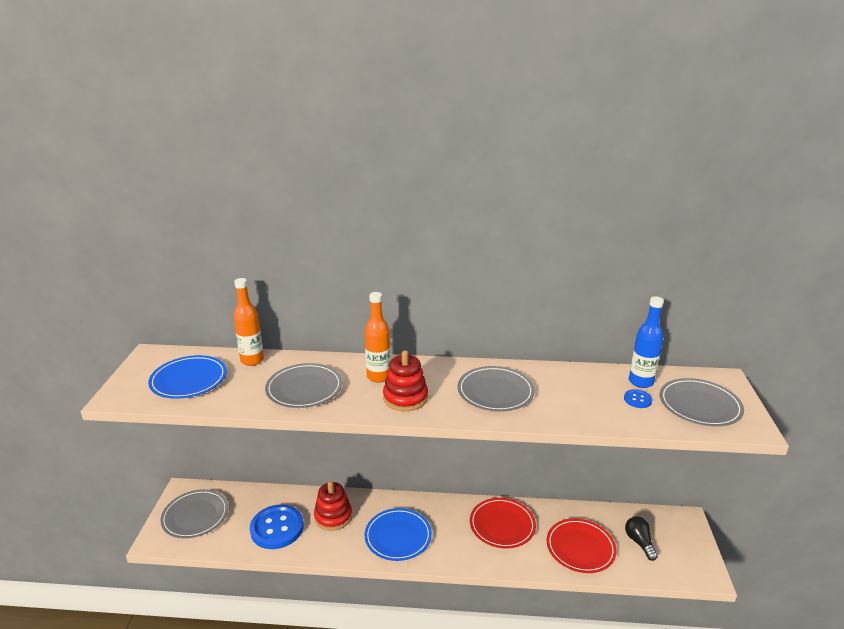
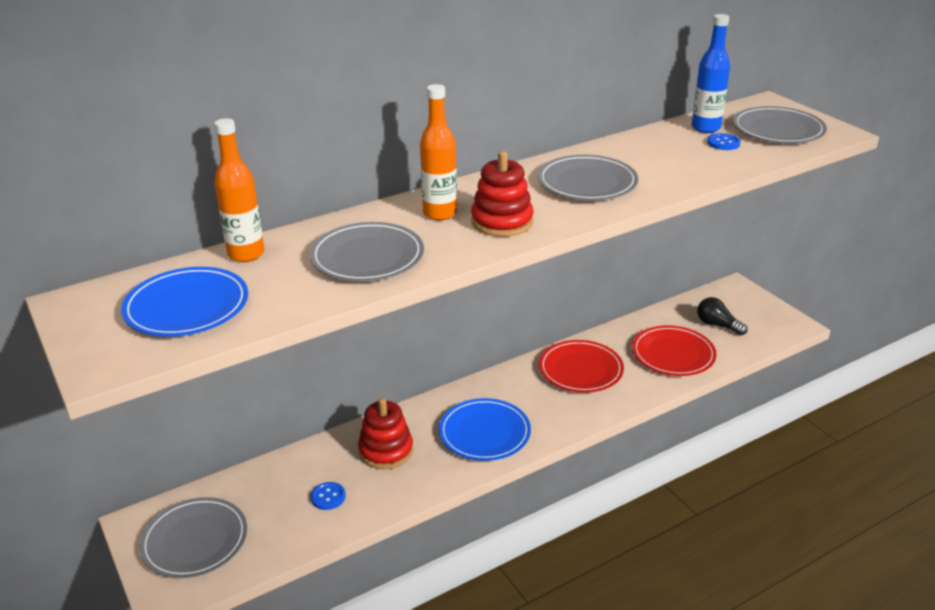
camera: 35 degrees left, 5 degrees up
blue button [250,504,304,549] -> blue button [311,482,346,510], size x0.44

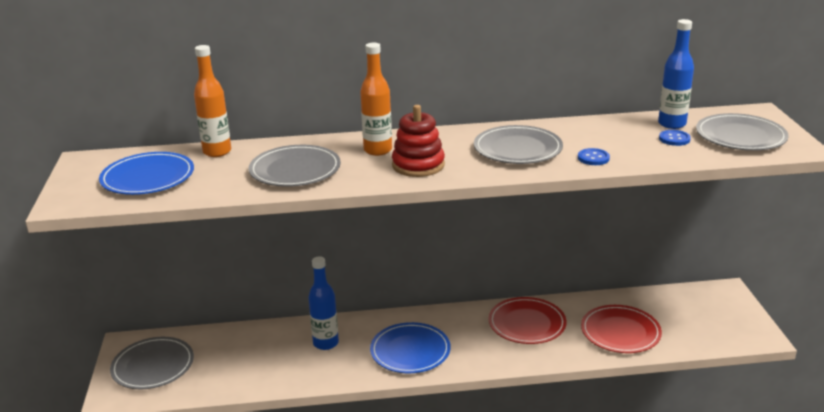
camera: 25 degrees right, 5 degrees down
blue button [311,482,346,510] -> blue button moved to [578,148,610,165]
red stacking toy [358,398,413,470] -> blue bottle [308,256,339,350]
black light bulb [697,297,748,335] -> none

